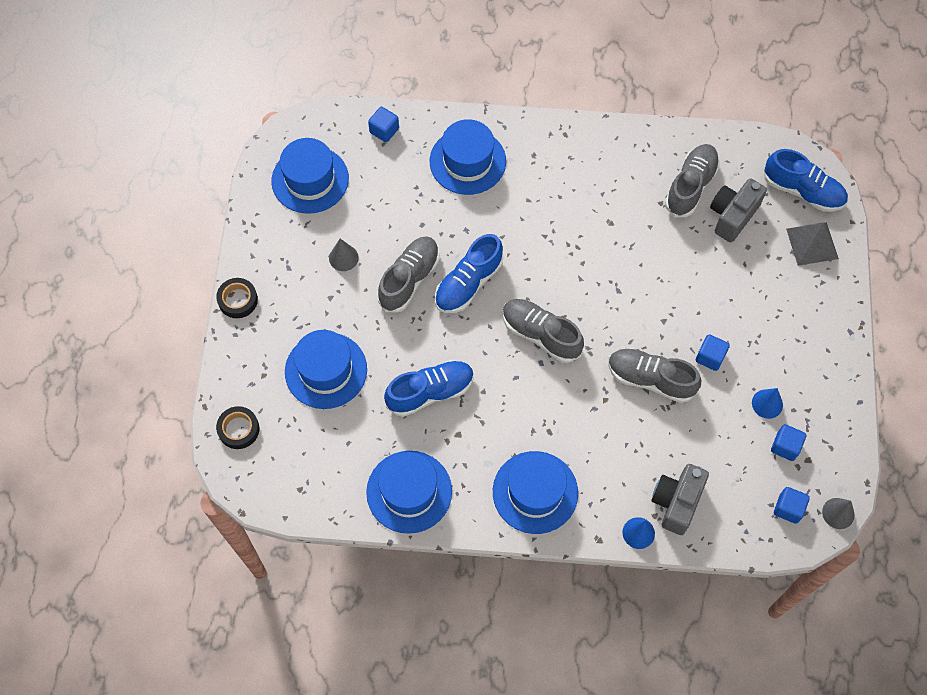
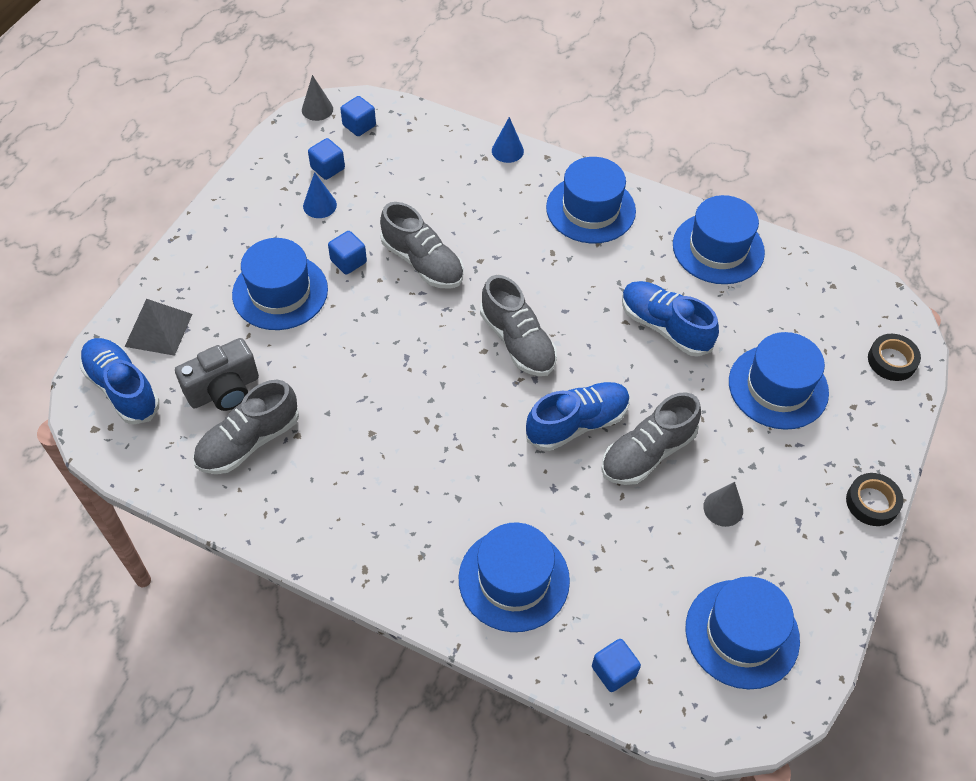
camera: 160 degrees left, 10 degrees down
blue shoe [384,360,474,417] -> blue shoe turned 45 degrees clockwise [622,281,719,357]
grey camera [652,464,709,535] -> none
none -> blue hat [232,238,328,330]

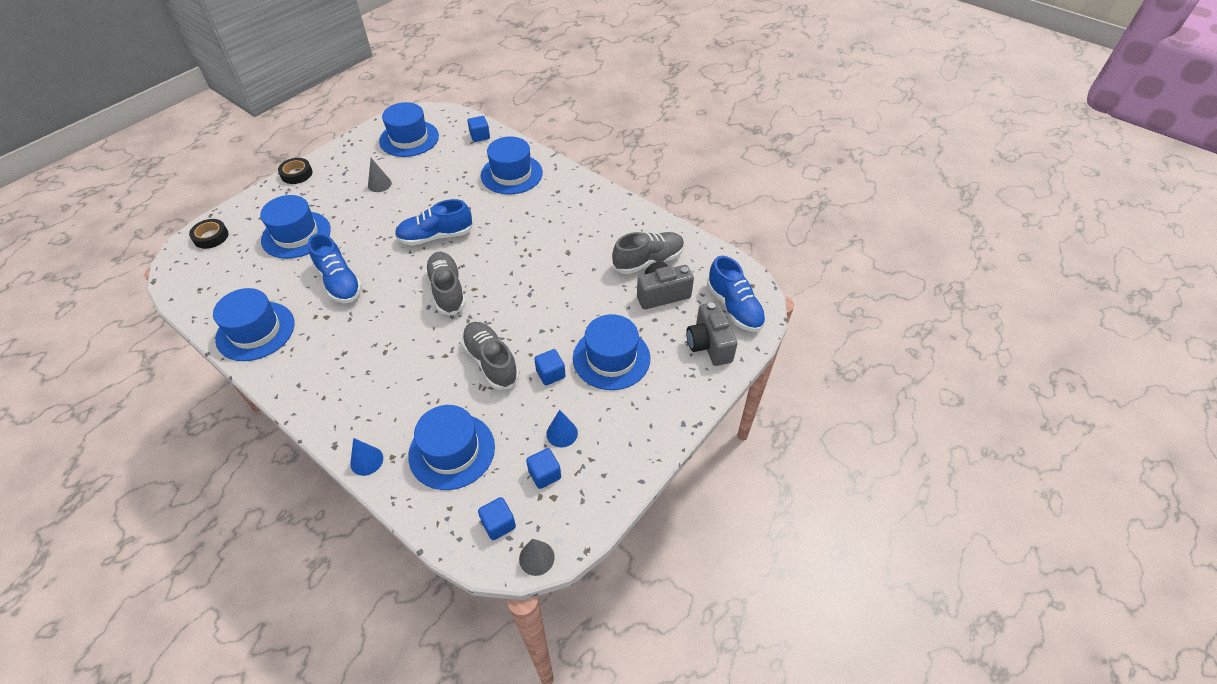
camera: 165 degrees left, 5 degrees down
grey pyramid [125,299,192,356] -> grey camera [686,302,737,366]
blue hat [546,157,636,243] -> blue hat moved to [408,405,495,490]
grey shoe [601,392,701,485] -> none

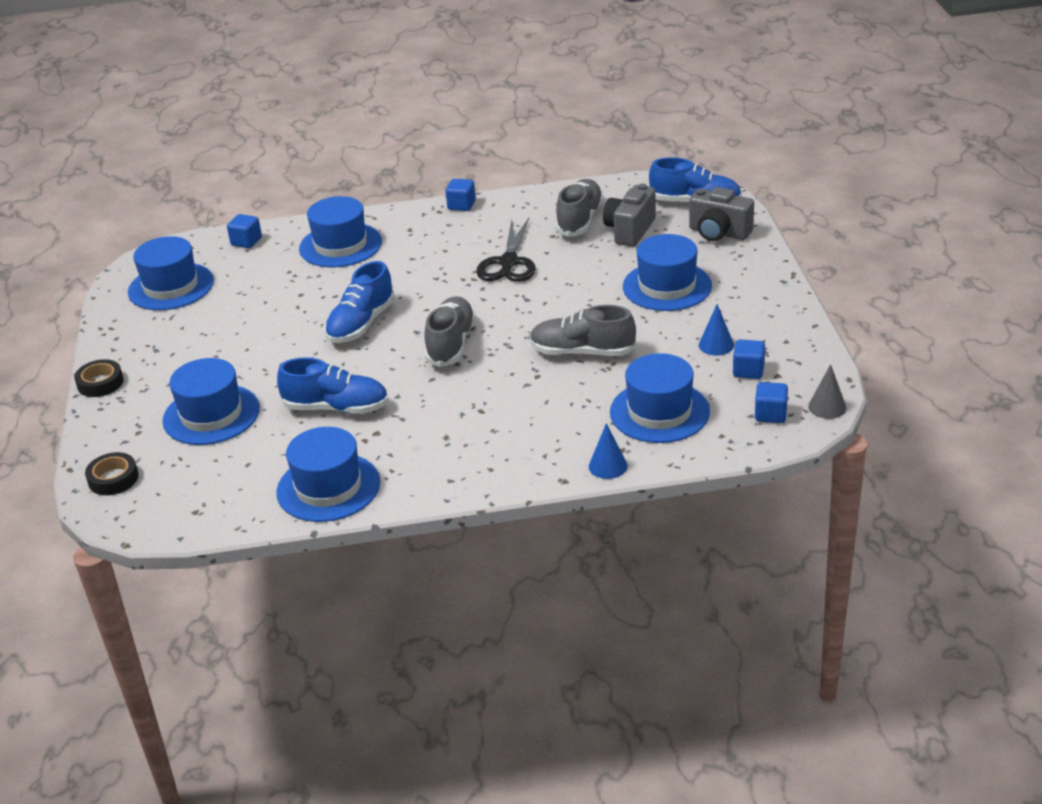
camera: 45 degrees left, 15 degrees down
grey cone [368,158,392,192] -> none
grey shoe [425,252,466,315] -> grey shoe turned 75 degrees clockwise [424,296,476,367]
blue cube [534,349,566,385] -> blue cube moved to [446,179,476,211]
none -> black scissors [476,218,536,282]

